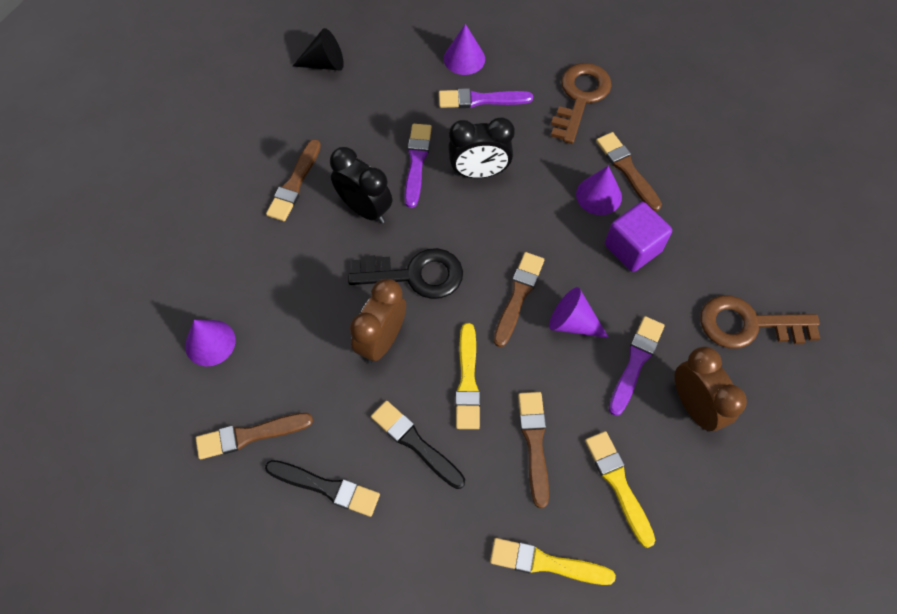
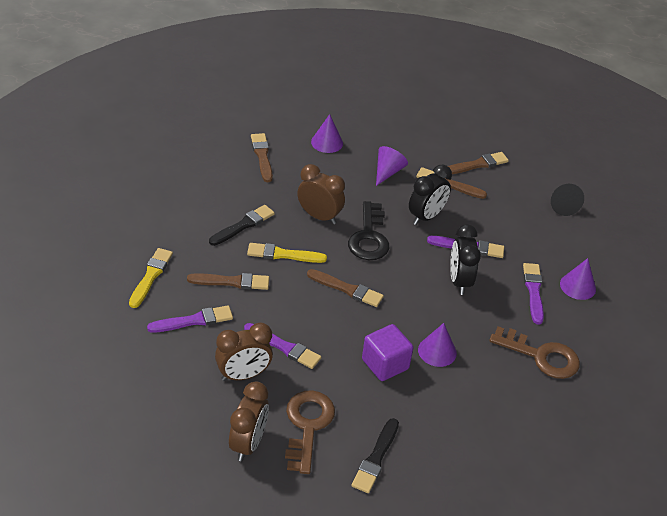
camera: 90 degrees right, 20 degrees down
black brush [265,460,380,517] -> black brush moved to [351,418,399,493]
purple cone [549,287,609,338] -> purple cone moved to [376,146,408,186]
yellow brush [585,431,655,548] -> purple brush [147,305,233,333]
brown brush [596,132,662,211] -> brown brush moved to [448,152,509,174]
none -> brown clock [229,382,269,461]

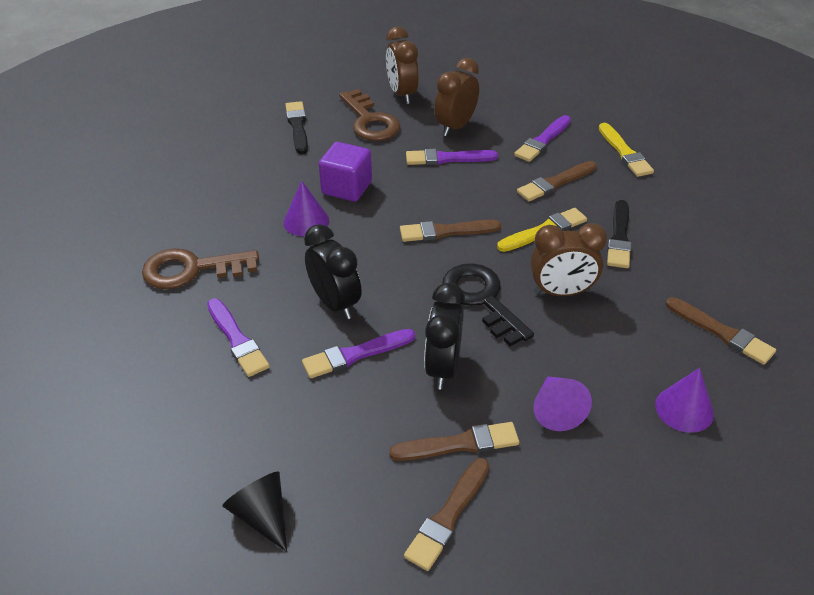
camera: 150 degrees right, 0 degrees up
purple cone [560,258,596,300] -> none

